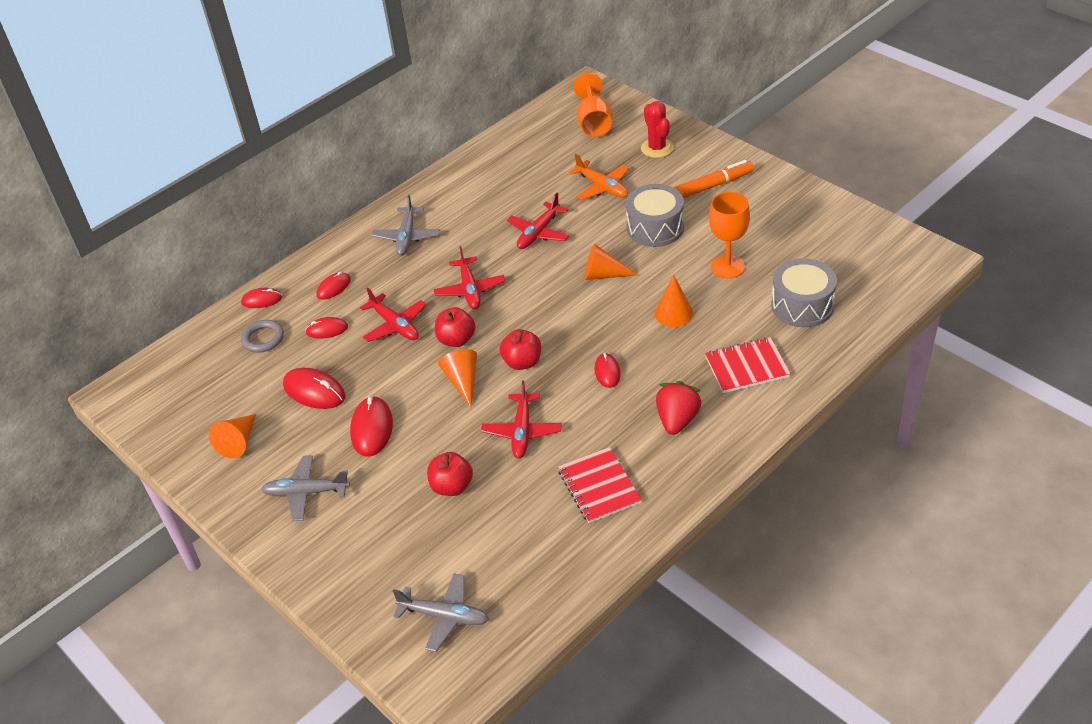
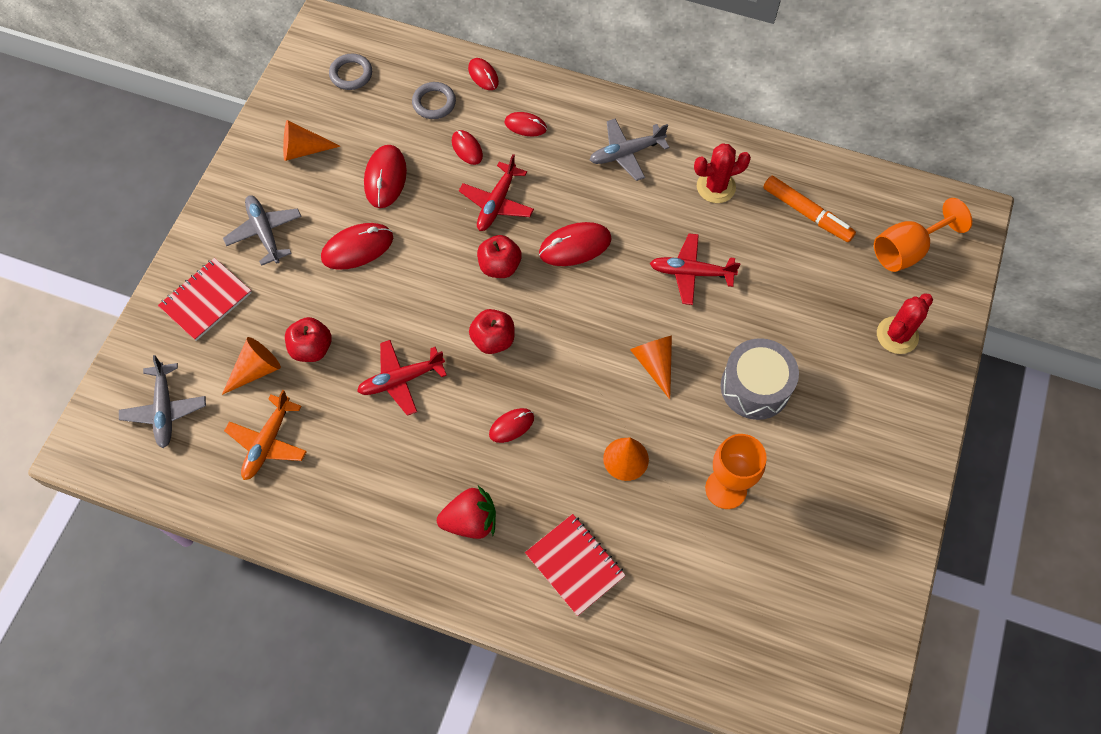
camera: 60 degrees right, 20 degrees up
red plane [434,246,505,310] -> red mouse [539,222,612,266]
orange cone [438,349,477,407] -> orange cone moved to [222,337,281,395]
red notebook [558,447,642,523] -> red notebook moved to [158,258,252,341]
orange plane [569,154,629,200] -> orange plane moved to [224,390,307,480]
orange marker [673,160,754,198] -> orange marker moved to [763,176,856,242]
grey drum [771,258,837,327] -> none
none -> grey ring [329,54,372,90]
none -> red cactus [694,143,751,203]

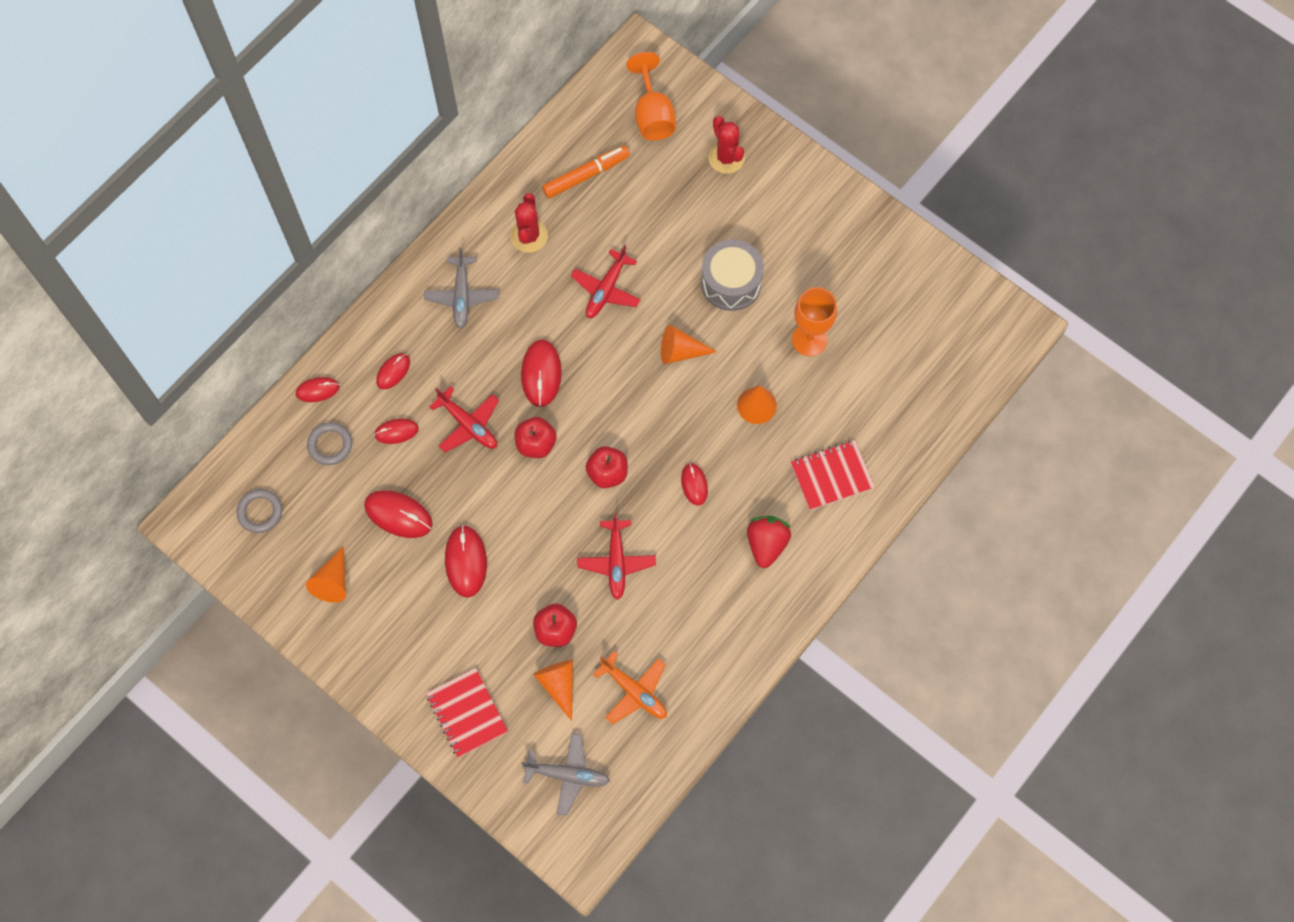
camera: 70 degrees left, 5 degrees up
grey plane [223,195,302,266] -> none

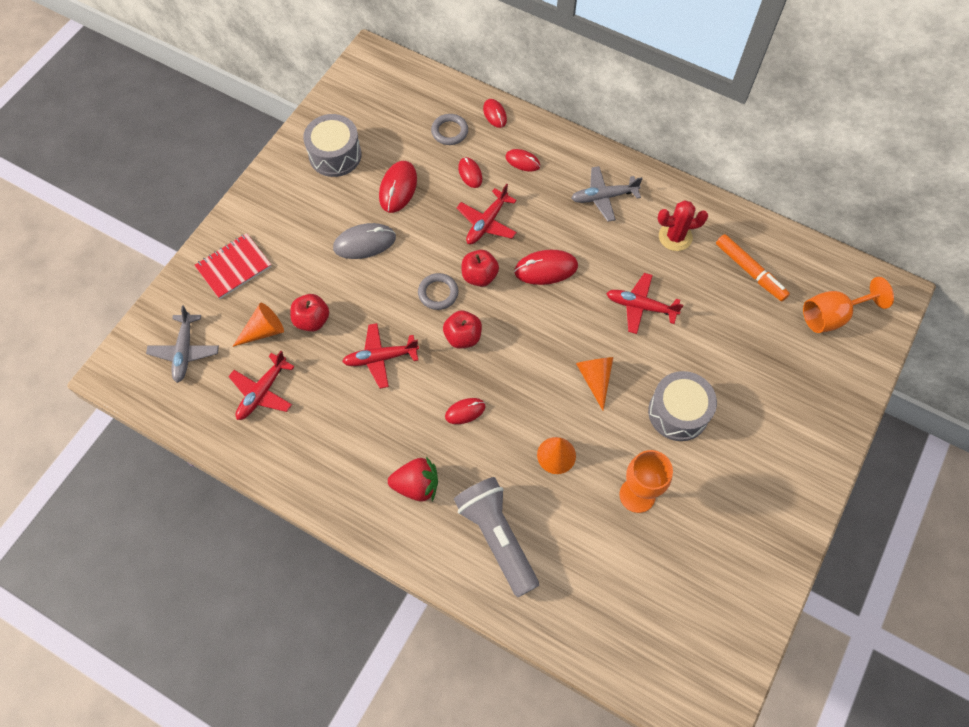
camera: 80 degrees right, 5 degrees down
grey ring [236,489,282,533] -> grey ring moved to [418,273,458,310]
orange cone [306,546,346,603] -> grey drum [303,114,362,177]
red mouse [445,525,487,598] -> grey mouse [333,223,396,259]
orange plane [593,651,667,724] -> red plane [228,351,295,420]
red cactus [708,116,745,174] -> none
red notebook [791,440,875,510] -> grey flashlight [454,477,539,597]

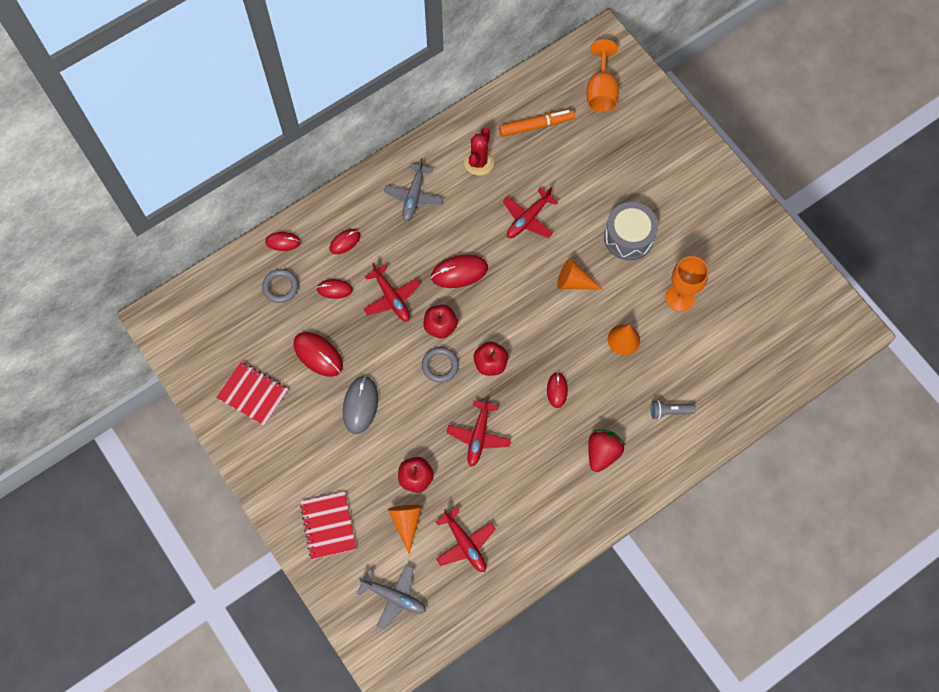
camera: 65 degrees left, 5 degrees up
grey drum [303,114,362,177] -> red notebook [216,362,288,426]
grey flashlight [454,477,539,597] -> grey flashlight [651,400,696,419], size x0.46
red mouse [514,250,578,285] -> red mouse turned 60 degrees clockwise [431,255,488,288]

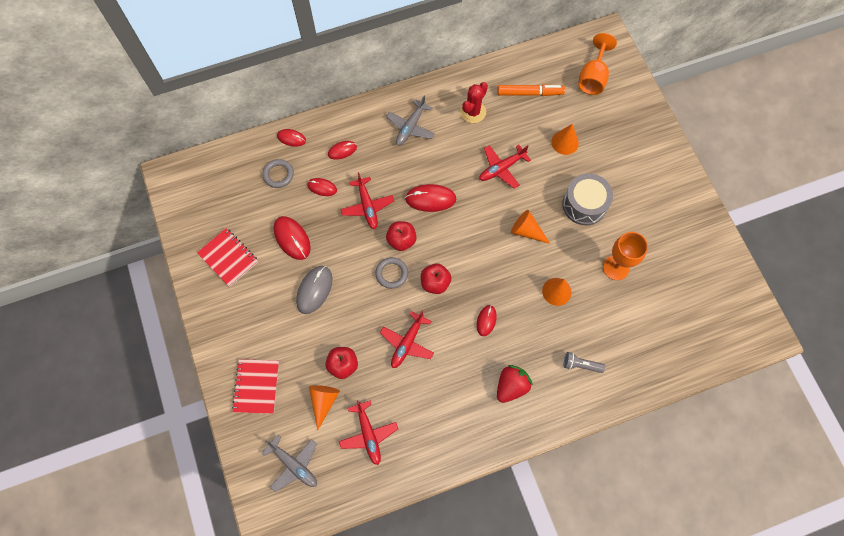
camera: 15 degrees right, 0 degrees up
none -> orange cone [551,124,579,155]

